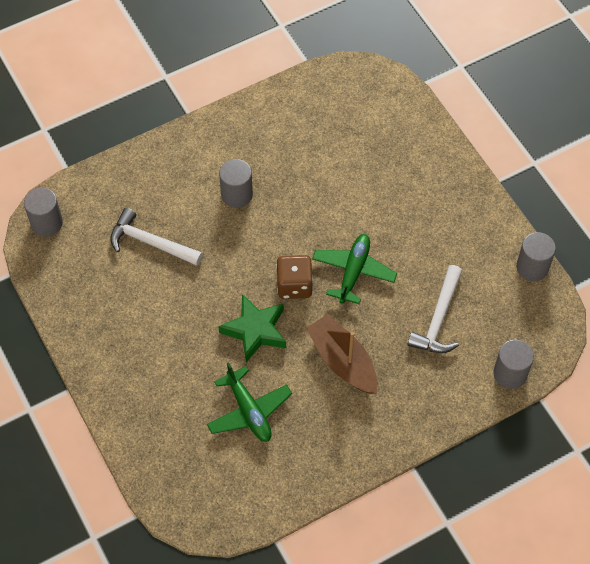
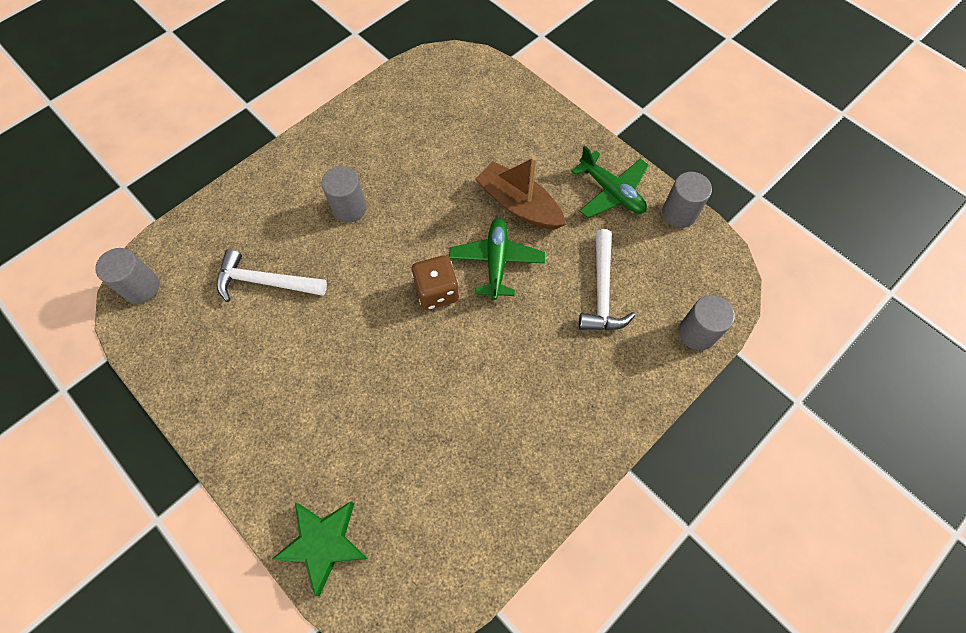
camera: 15 degrees left, 5 degrees up
green plane [207,362,292,442] -> green plane moved to [571,146,649,218]
green star [218,294,286,363] -> green star moved to [271,501,368,596]
brown boat [306,314,377,394] -> brown boat moved to [475,157,566,230]

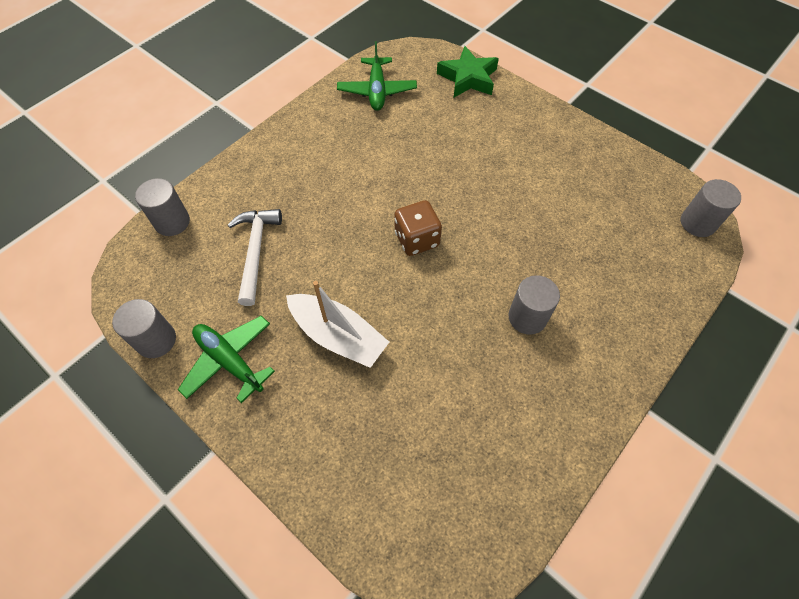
camera: 175 degrees right, 5 degrees down
white hammer [217,249,327,302] -> none
green plane [449,218,545,300] -> green plane moved to [337,41,417,111]
brown boat [475,157,566,230] -> white boat [286,281,389,368]

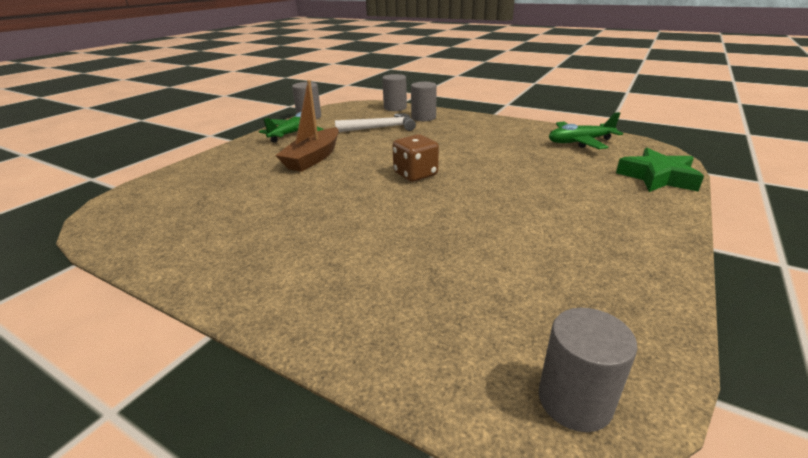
camera: 80 degrees right, 30 degrees down
white boat [286,281,389,368] -> brown boat [275,80,339,172]
grey cylinder [509,275,560,334] -> grey cylinder moved to [411,82,437,121]

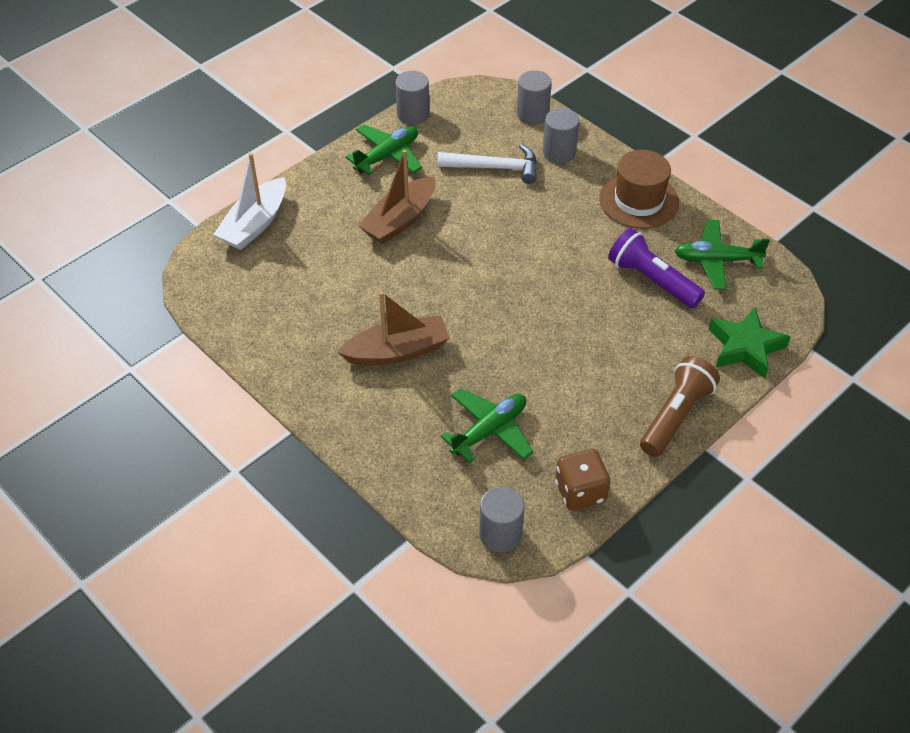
camera: 15 degrees right, 20 degrees up
brown dice [392,134,439,182] -> brown dice moved to [555,449,610,511]
none -> white boat [213,153,286,250]
none -> brown boat [337,291,450,365]
none -> green plane [440,388,533,463]
none -> brown hat [599,150,679,229]
none -> purple flashlight [608,228,705,308]
none -> brown flashlight [640,356,720,457]

